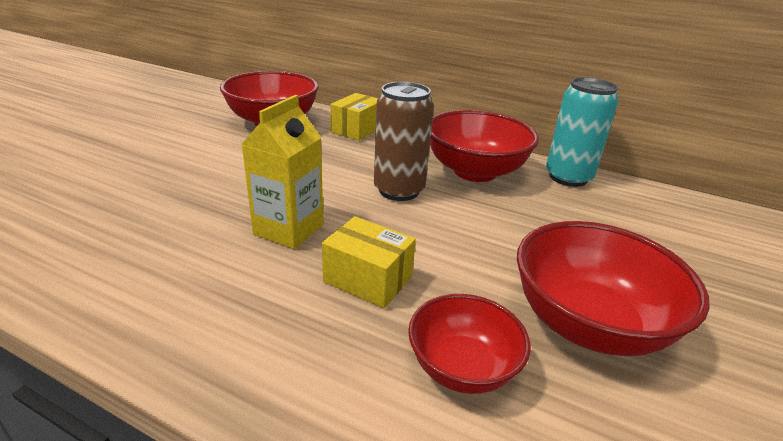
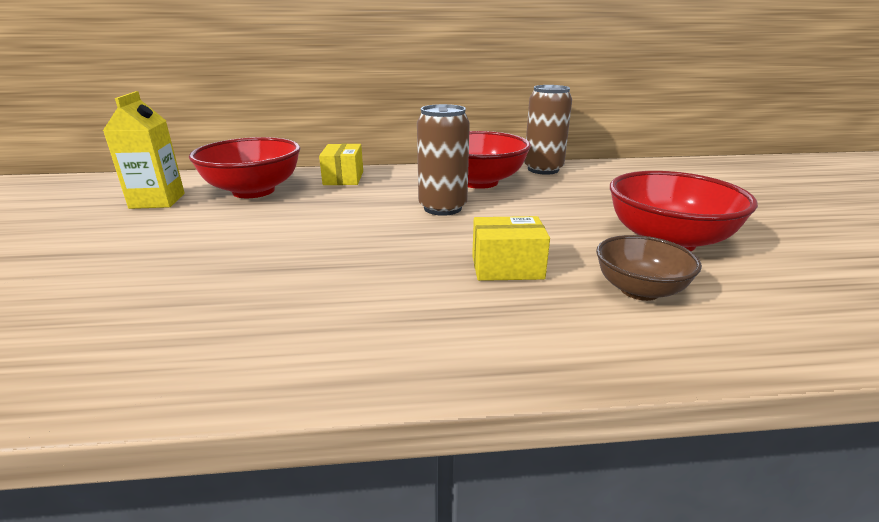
camera: 30 degrees left, 5 degrees down
yellow carton [241,95,323,249] -> yellow carton moved to [103,91,185,209]
red bowl [408,294,531,394] -> brown bowl [596,235,702,301]
turquoise can [546,77,618,187] -> brown can [524,85,572,175]

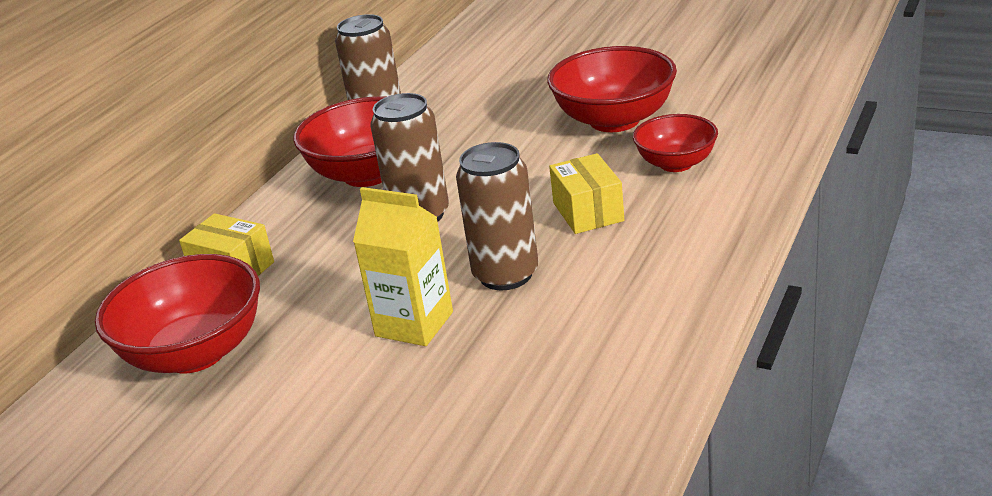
camera: 55 degrees left, 5 degrees up
yellow carton [103,91,185,209] -> yellow carton moved to [353,187,453,346]
yellow box [472,216,550,281] -> yellow box turned 45 degrees counterclockwise [549,153,624,234]
brown bowl [596,235,702,301] -> red bowl [633,114,718,172]
none -> brown can [456,142,538,290]

